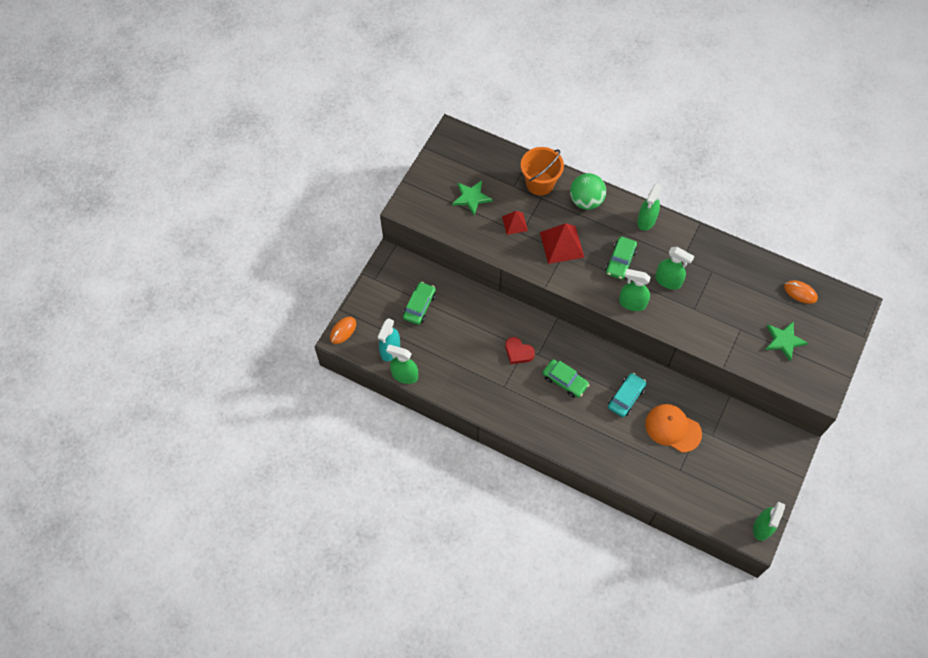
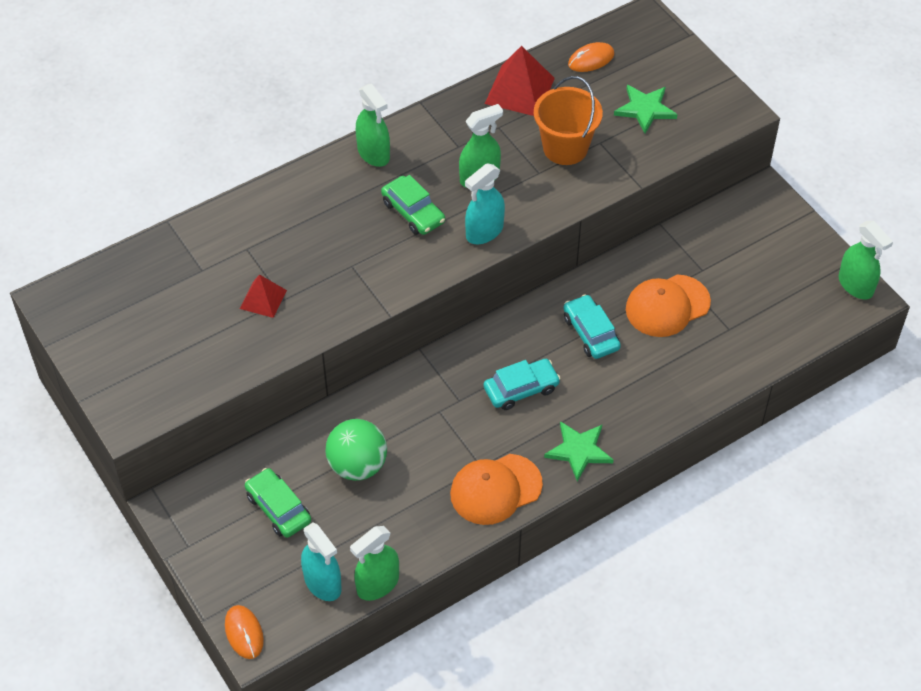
camera: 60 degrees left, 10 degrees down
green star [452,180,493,215] -> green star moved to [544,421,614,481]
red heart [505,337,535,364] -> none
orange bucket [521,147,564,196] -> orange bucket moved to [534,76,603,165]
red pyramid [540,223,584,264] -> red pyramid moved to [485,46,555,116]
green car [543,359,589,398] -> turquoise car [484,359,560,410]
green ball [570,173,606,210] -> green ball moved to [325,419,387,481]
green spray bottle [619,269,651,311] -> turquoise spray bottle [465,163,505,244]
none -> orange cap [450,454,543,525]

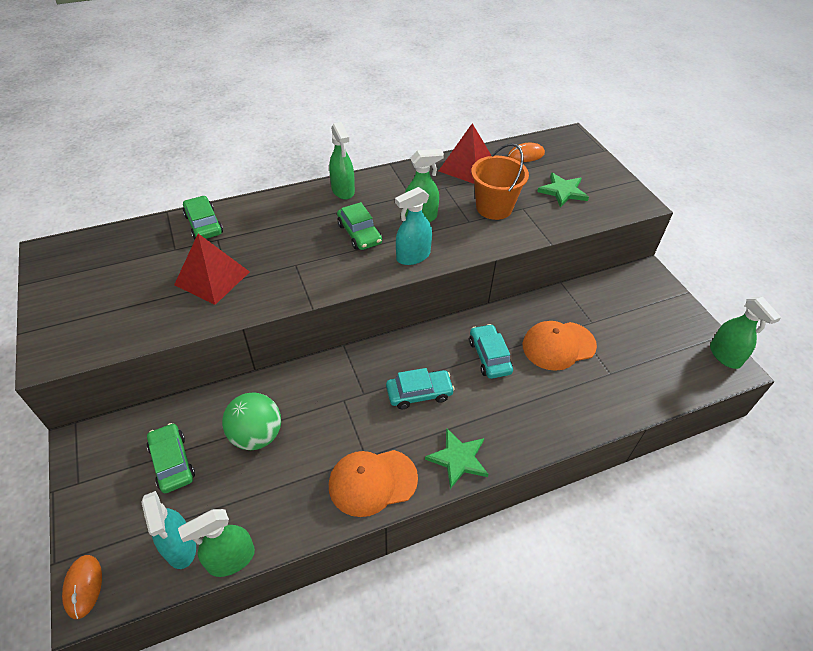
camera: 10 degrees right, 5 degrees down
red pyramid [240,274,287,318] -> red pyramid [174,234,250,305], size x1.69
none -> green car [183,196,223,239]

